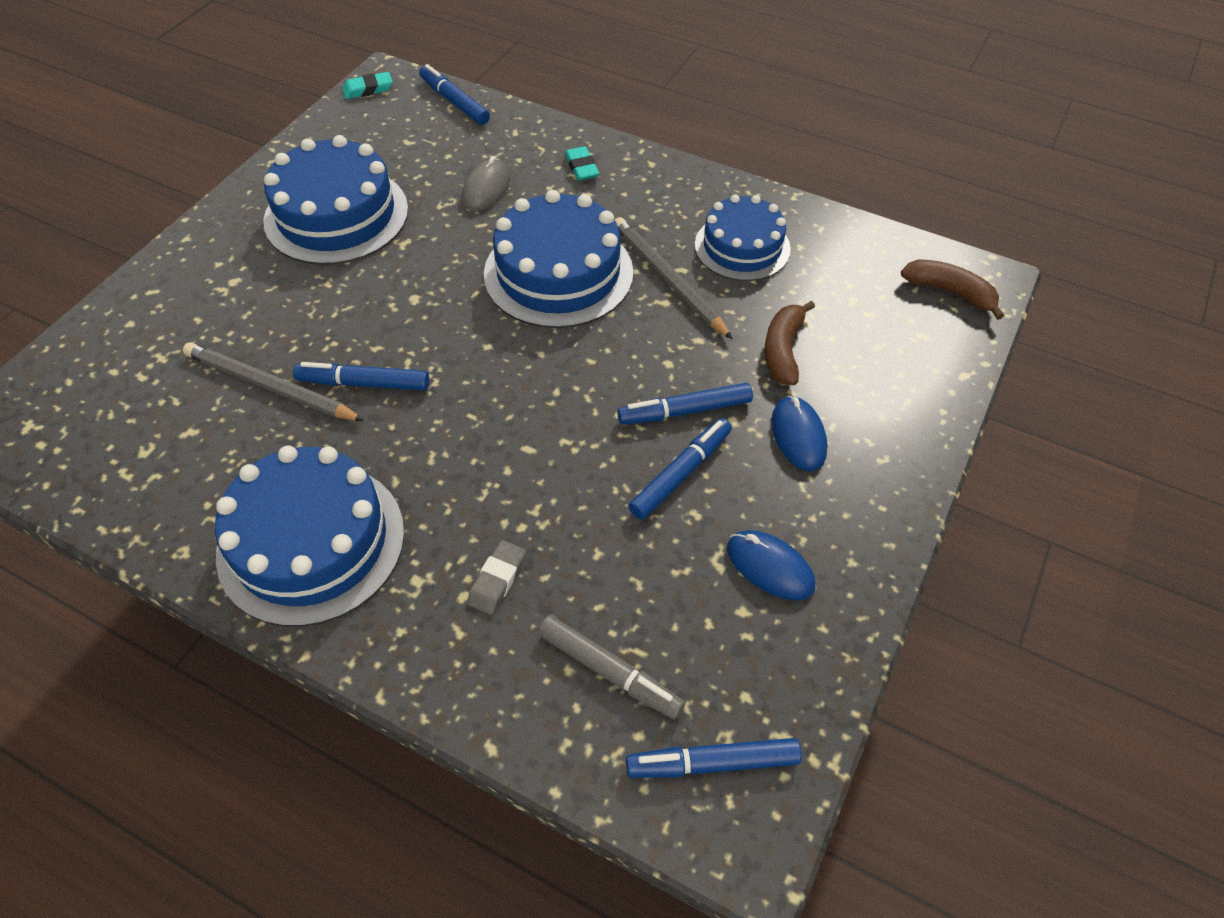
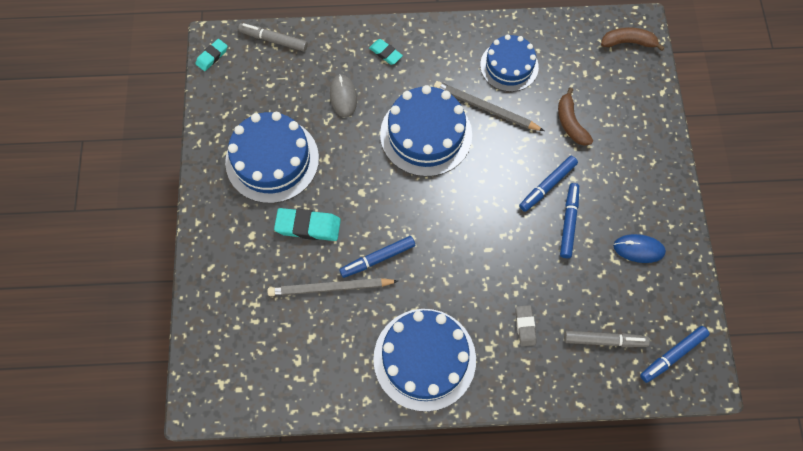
camera: 30 degrees left, 15 degrees up
blue marker [419,64,490,125] -> grey marker [238,23,308,51]
blue mouse [771,395,828,471] -> none
none -> turquoise eraser [274,208,341,241]

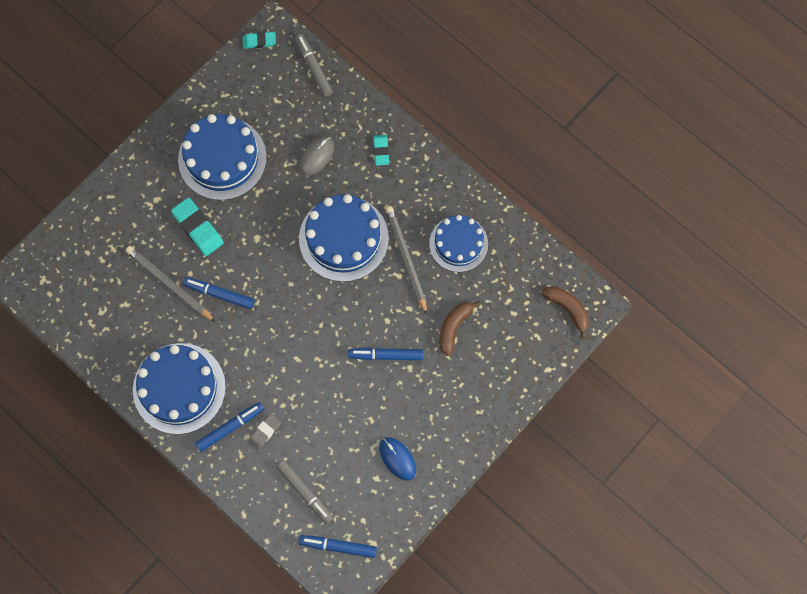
camera: 45 degrees right, 5 degrees up
blue marker [560,183,579,258] -> blue marker moved to [195,402,264,452]

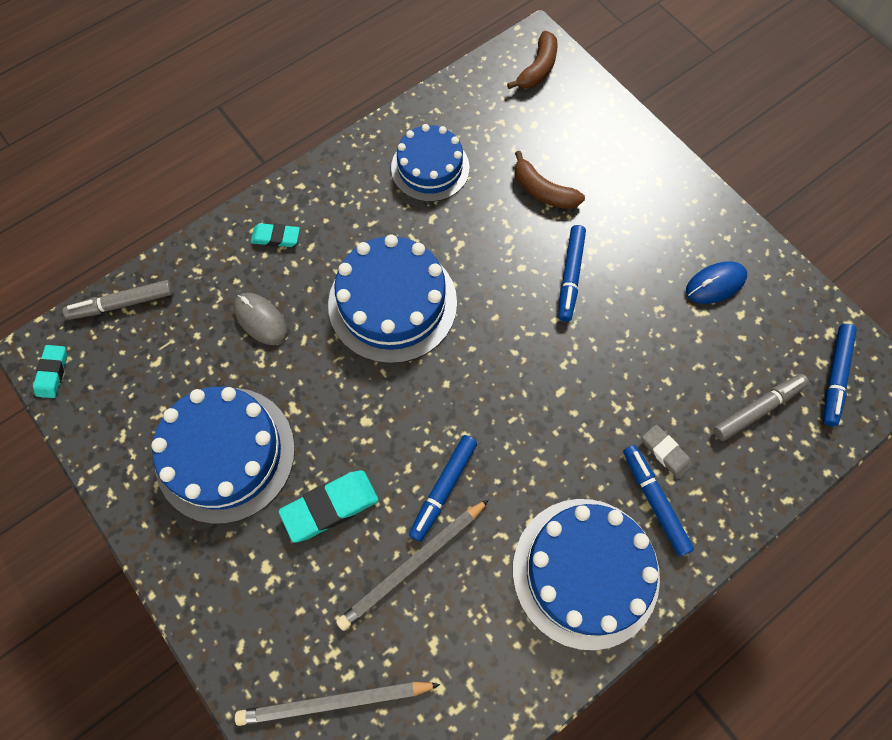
camera: 80 degrees left, 5 degrees down
grey pencil [385,206,427,315] -> grey pencil moved to [235,682,440,726]
brown banana [541,286,589,339] -> brown banana turned 150 degrees clockwise [507,31,558,89]

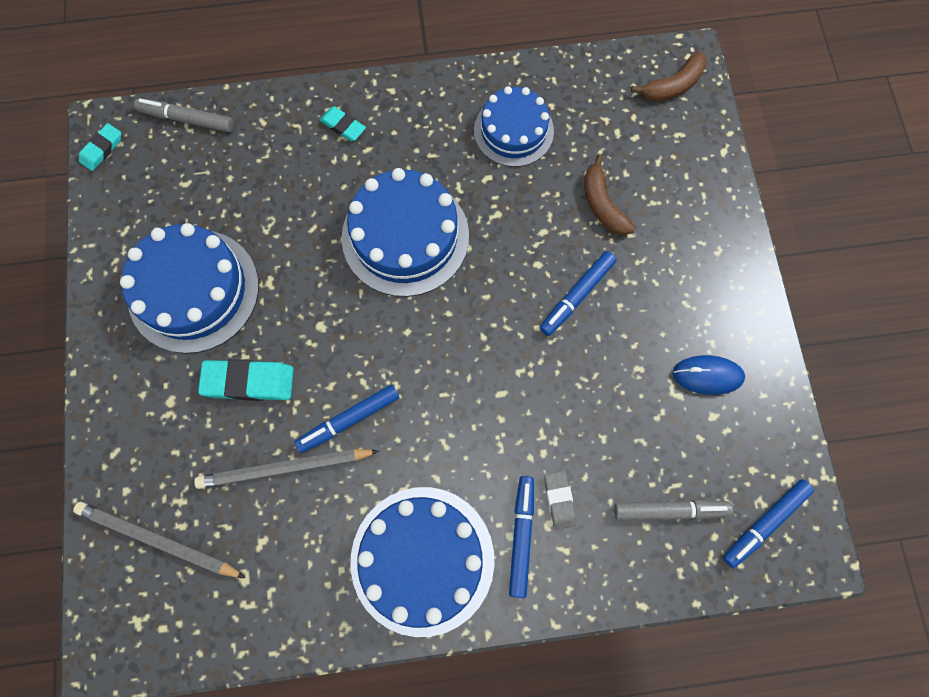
camera: 30 degrees right, 5 degrees up
grey mouse [234,293,287,345] -> none

